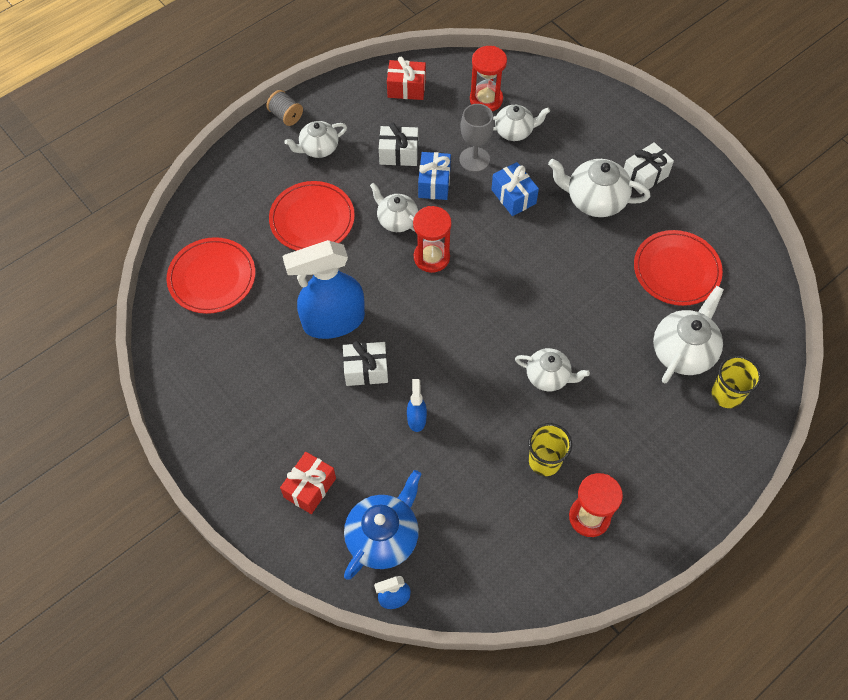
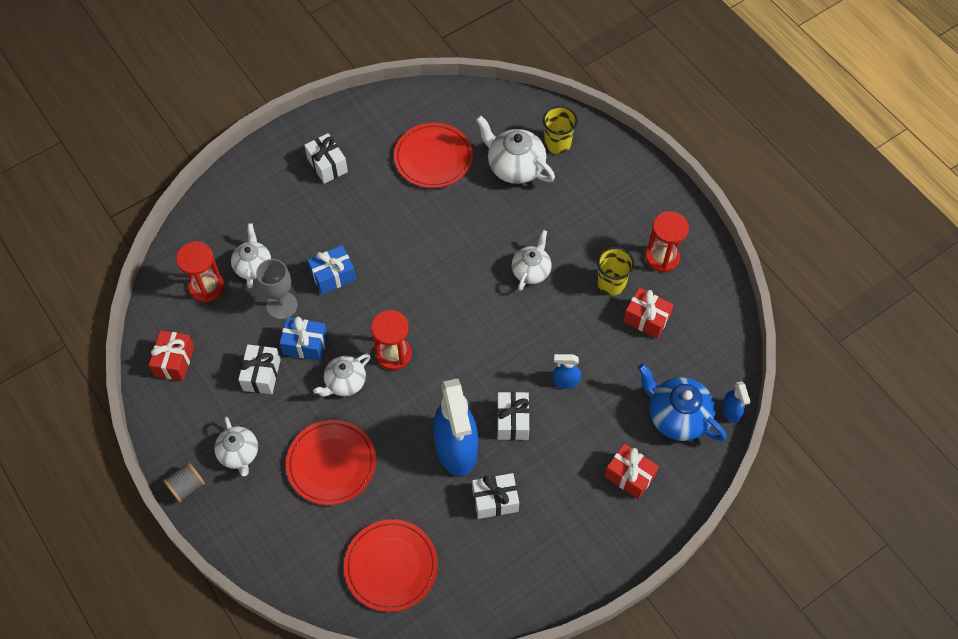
camera: 85 degrees left, 0 degrees up
white teapot [548,159,650,217] -> none
none -> white gift [472,473,519,519]
none -> red gift [623,288,674,339]

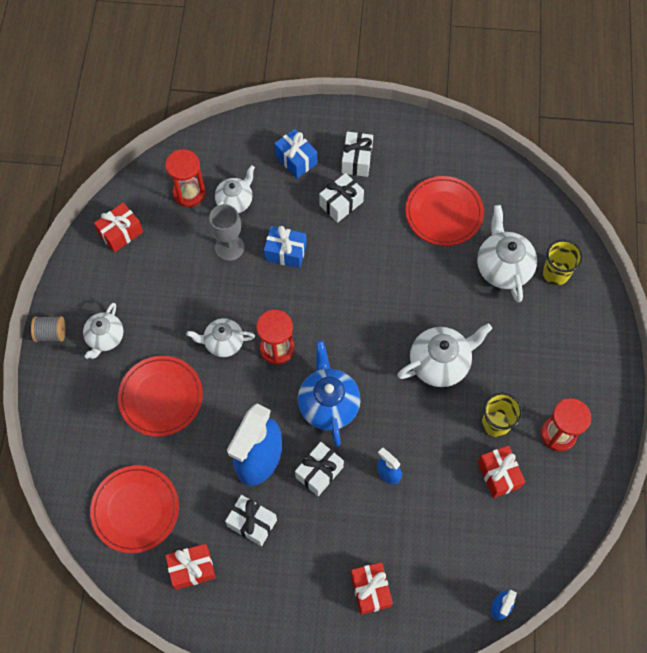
camera: 40 degrees right, 5 degrees up
white gift [238,344,281,394] -> white gift moved to [319,173,364,223]
blue gift [280,316,328,361] -> blue gift moved to [274,129,317,178]
white teapot [512,230,552,291] -> white teapot [397,323,492,387], size x1.52
blue teapot [638,364,726,441] -> blue teapot moved to [298,340,361,446]
none -> red gift [165,544,216,590]

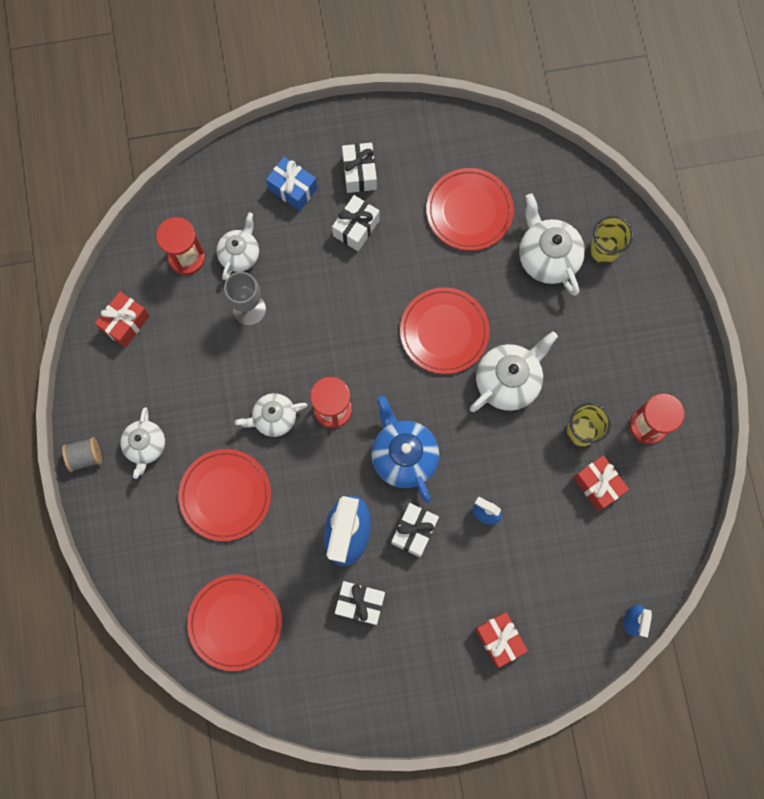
camera: 15 degrees left, 10 degrees up
red gift [165,544,216,590] -> none
blue gift [264,226,307,268] -> none
none -> red plate [400,287,490,374]

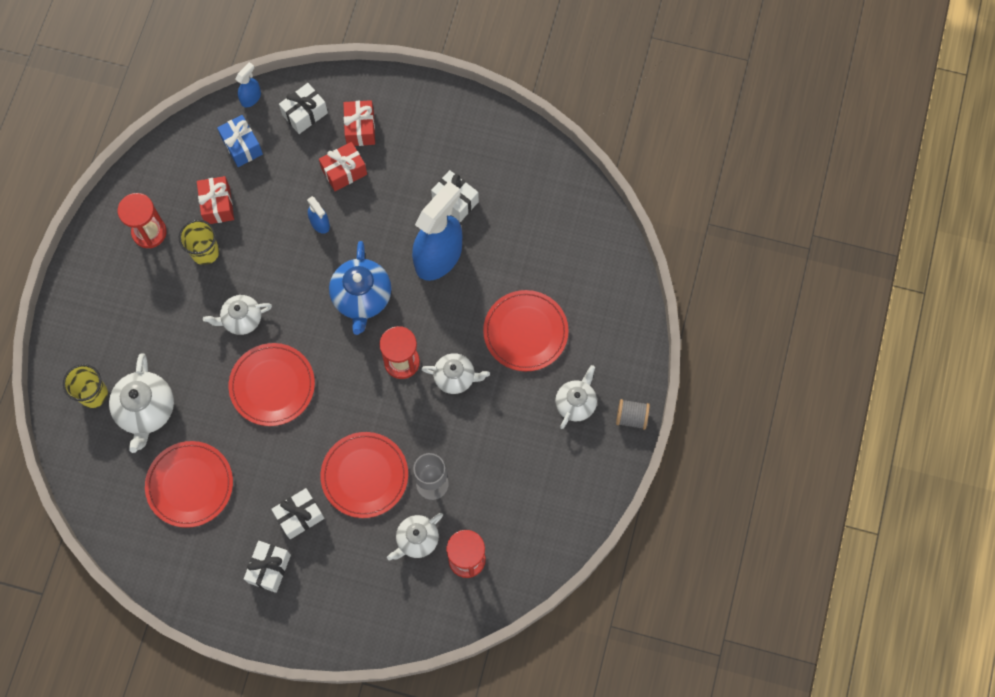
camera: 155 degrees left, 5 degrees down
red gift [95,291,150,347] -> red gift moved to [319,142,367,191]
red plate [187,574,282,671] -> red plate moved to [321,432,408,518]
blue gift [266,157,317,211] -> blue gift moved to [217,115,263,167]
white gift [391,503,439,557] -> white gift moved to [279,83,328,134]
white teapot [470,331,558,412] -> white teapot [203,295,272,335], size x0.66

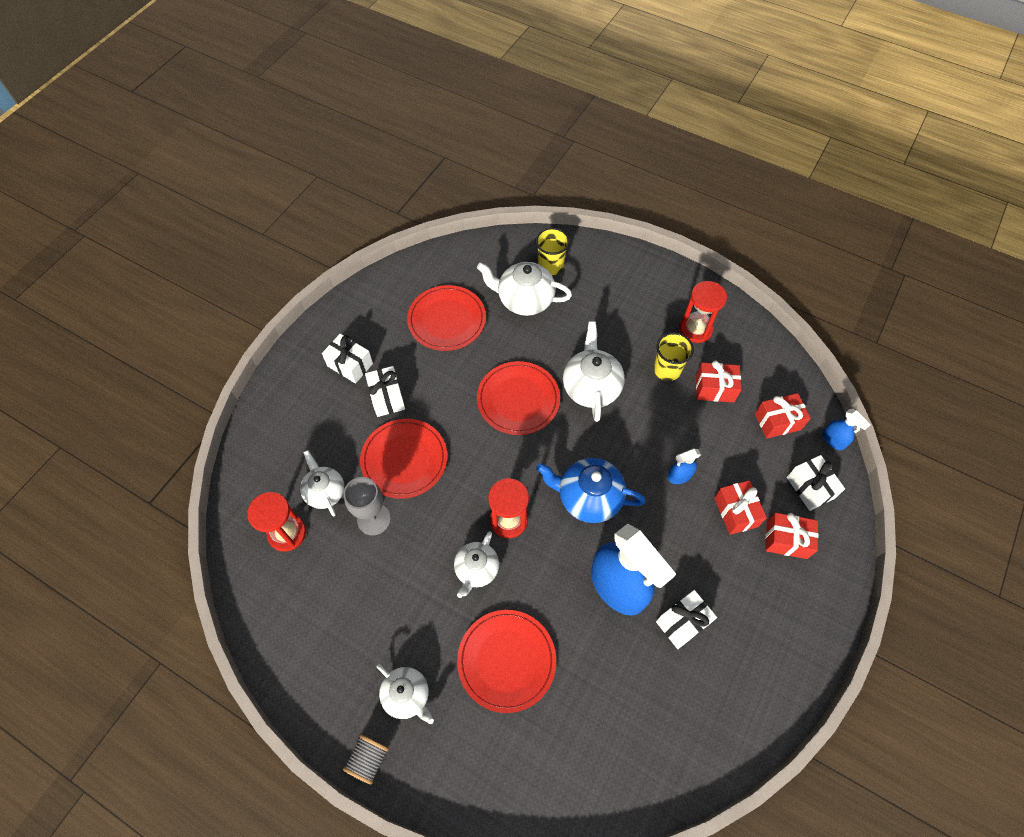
camera: 105 degrees right, 10 degrees down
white teapot [203,295,272,335] -> white teapot [563,321,625,422], size x1.52
blue gift [217,115,263,167] -> red gift [755,393,811,439]

